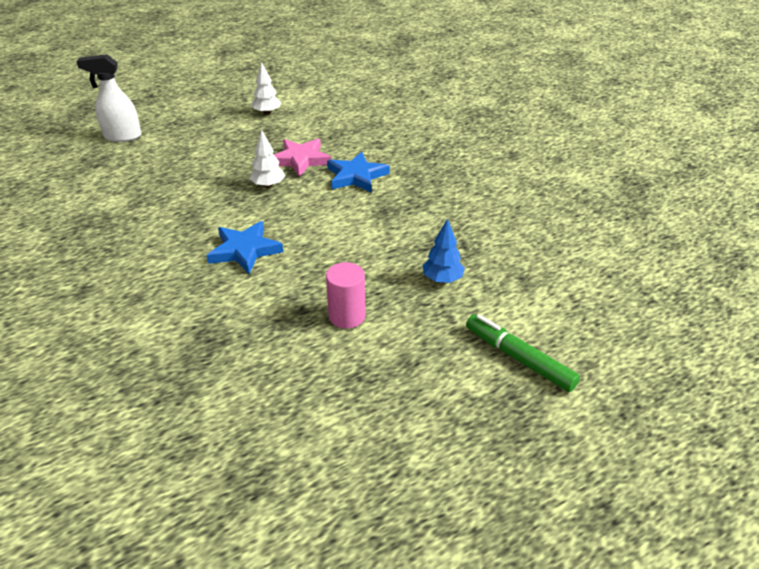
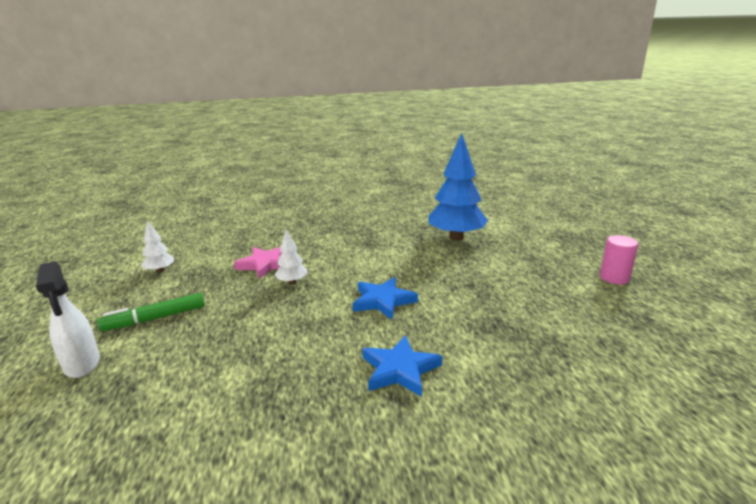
camera: 70 degrees left, 15 degrees down
white spray bottle [76,54,141,142] -> white spray bottle turned 45 degrees counterclockwise [36,261,100,378]
pink cylinder [326,262,366,328] -> pink cylinder moved to [600,235,638,284]
blue star [327,152,390,193] -> blue star moved to [362,335,442,397]
blue tree [422,218,465,283] -> blue tree [428,133,488,241], size x2.12
green marker [466,314,580,392] -> green marker moved to [97,293,205,331]

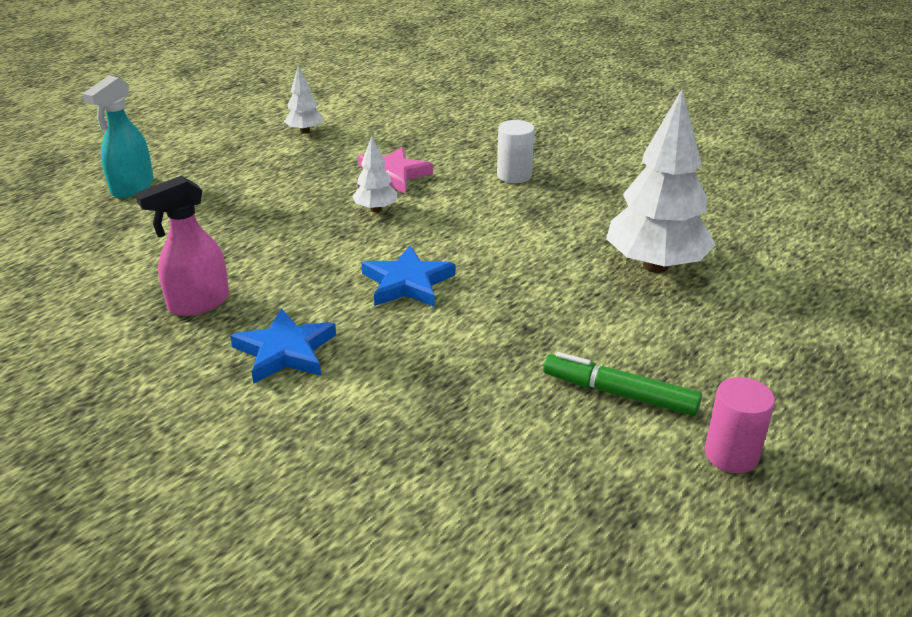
camera: 50 degrees right, 10 degrees up
white spray bottle [36,261,100,378] -> turquoise spray bottle [82,76,154,198]
green marker [97,293,205,331] -> green marker moved to [543,352,702,416]
blue tree [428,133,488,241] -> white tree [606,89,716,273]
none -> pink spray bottle [135,176,229,316]
none -> white cylinder [497,120,535,183]

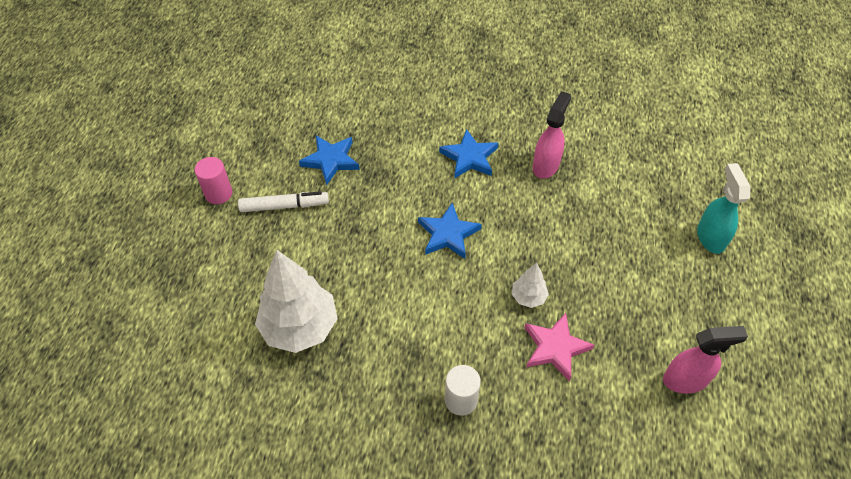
camera: 150 degrees right, 20 degrees up
white tree [284,65,324,134] -> pink spray bottle [663,326,748,394]
green marker [543,352,702,416] -> white marker [238,192,329,212]
none -> blue star [299,136,360,185]

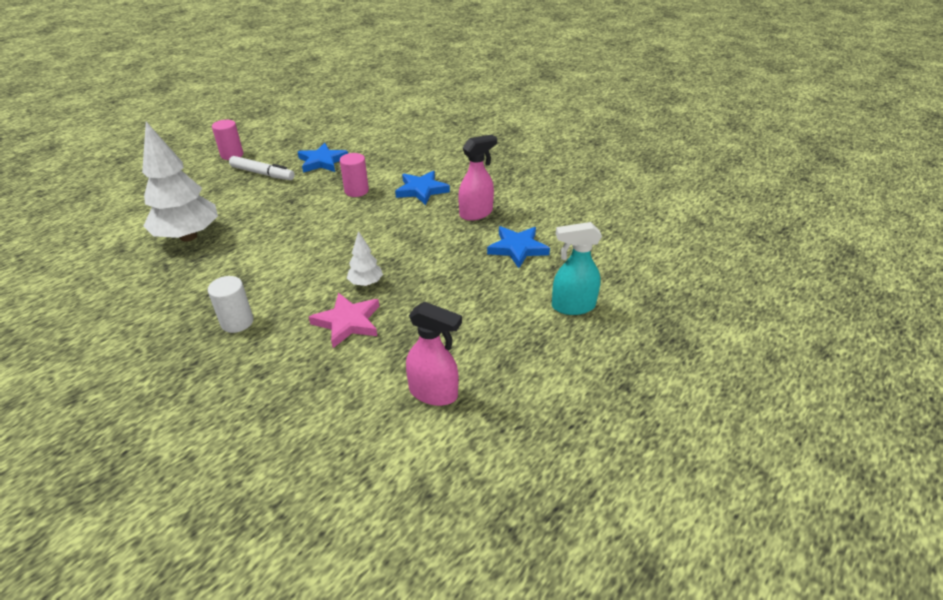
camera: 30 degrees right, 15 degrees down
blue star [418,203,482,259] -> blue star moved to [487,226,550,268]
turquoise spray bottle [697,163,750,254] -> turquoise spray bottle turned 120 degrees counterclockwise [552,222,602,315]
none -> pink cylinder [340,153,369,197]

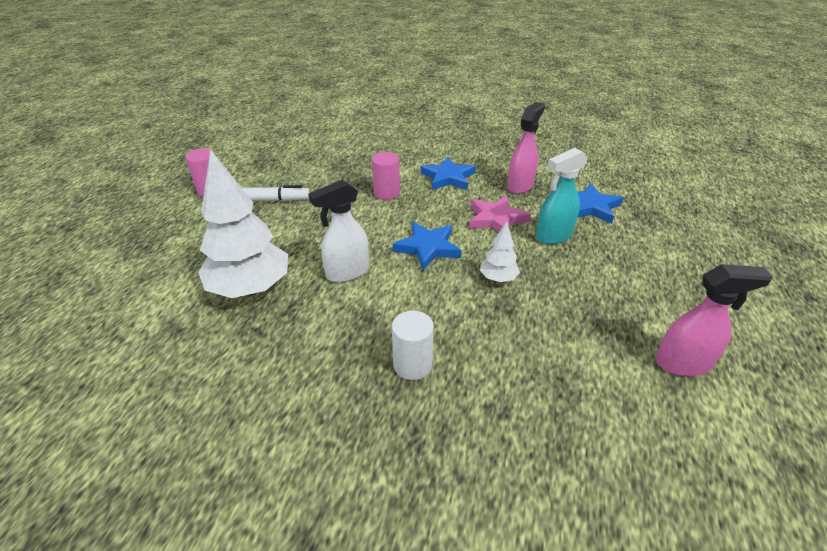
camera: 25 degrees left, 0 degrees up
blue star [298,143,348,173] -> blue star moved to [393,222,461,270]
pink star [309,293,379,348] -> pink star moved to [469,195,531,232]
turquoise spray bottle [552,222,602,315] -> turquoise spray bottle moved to [536,148,588,244]
none -> white spray bottle [309,180,369,283]

